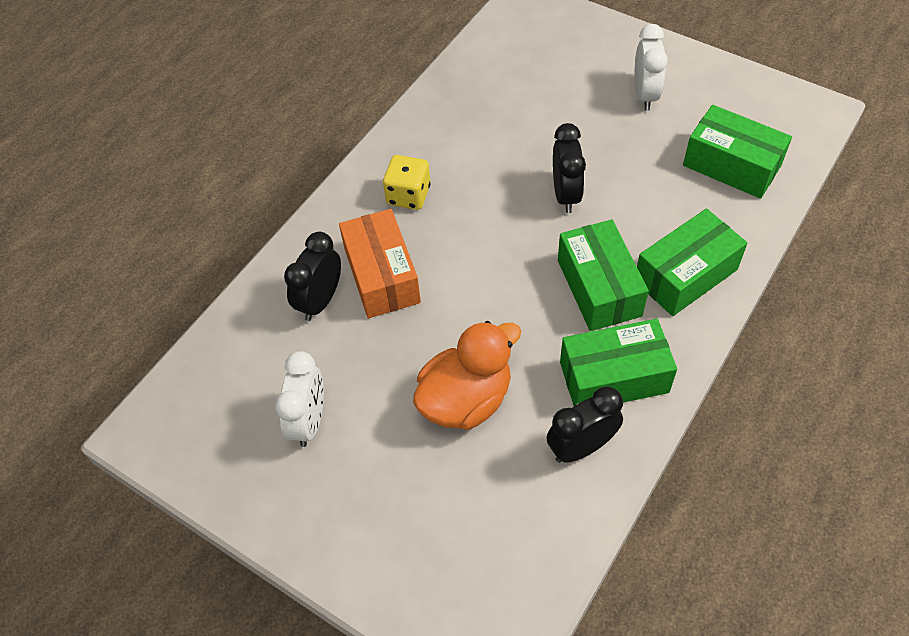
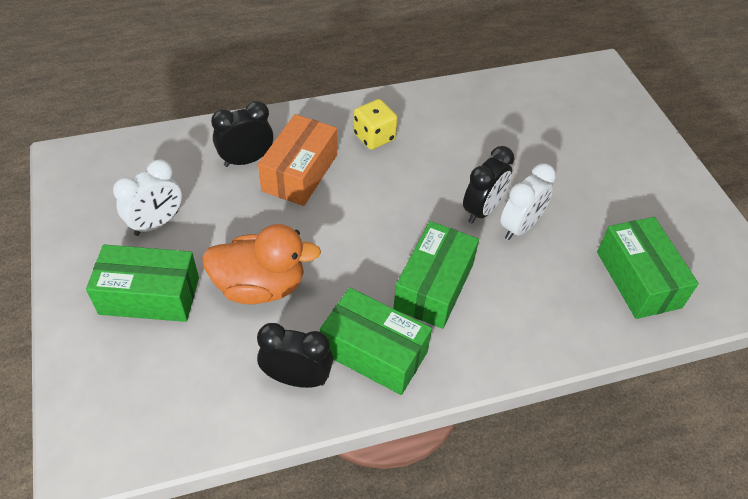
camera: 35 degrees right, 5 degrees down
white clock [634,24,668,111] -> white clock moved to [500,163,556,240]
green box [637,209,747,316] -> green box moved to [86,245,199,322]

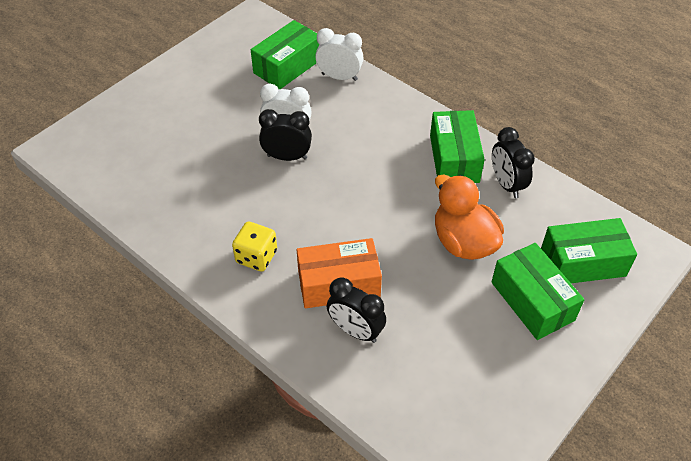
camera: 120 degrees left, 0 degrees up
white clock [113,160,182,236] -> white clock moved to [315,28,363,81]
green box [393,221,479,329] -> green box moved to [541,218,637,283]

